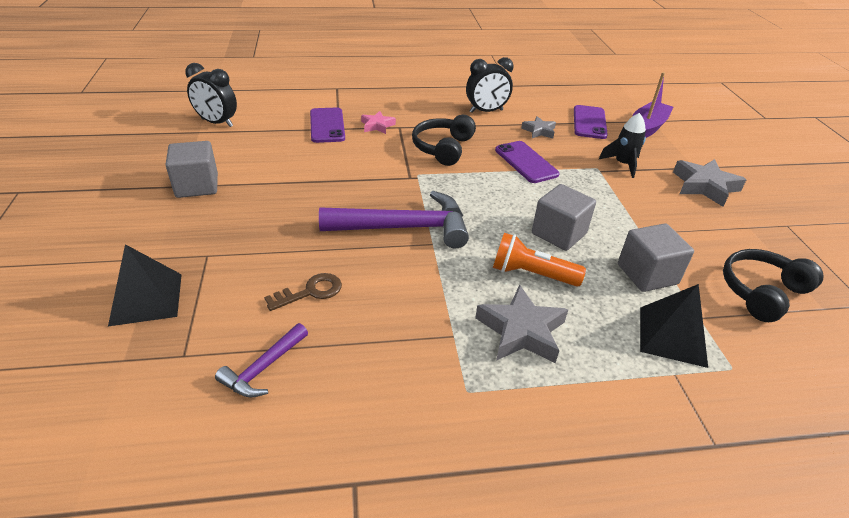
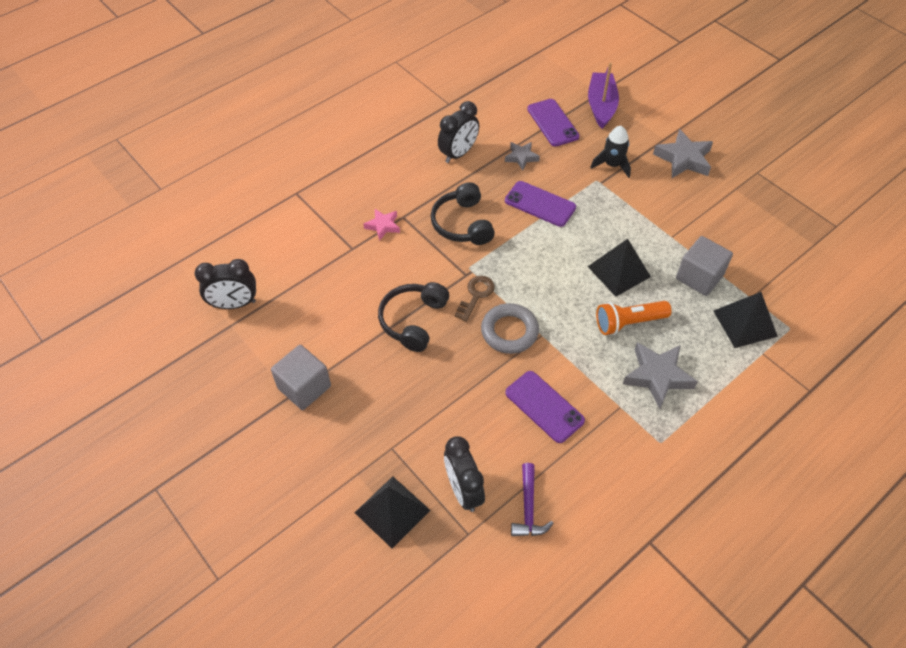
camera: 30 degrees left, 15 degrees up
brown key [264,273,342,311] -> brown key moved to [454,276,495,322]
purple phone [310,108,345,143] -> purple phone moved to [505,371,585,443]
purple hammer [319,191,469,248] -> grey ring [481,303,539,354]
grey cube [532,184,596,251] -> black pyramid [588,239,651,297]
black headphones [723,249,823,322] -> black headphones moved to [378,282,449,352]
none -> black clock [444,436,485,512]

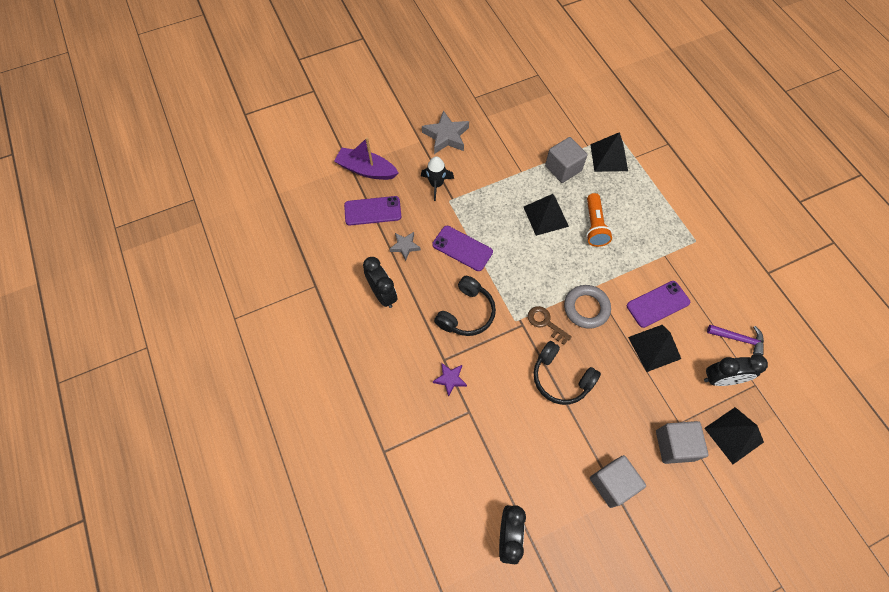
camera: 75 degrees left, 10 degrees up
pink star [363,209,400,241] -> purple star [433,363,467,397]
black headphones [431,182,495,245] -> black headphones turned 60 degrees counterclockwise [434,276,496,336]
purple phone [505,181,576,227] -> purple phone turned 75 degrees clockwise [432,226,493,271]
grey star [623,342,698,409] -> none
none -> black pyramid [628,325,681,372]
none -> grey cube [656,421,708,464]

